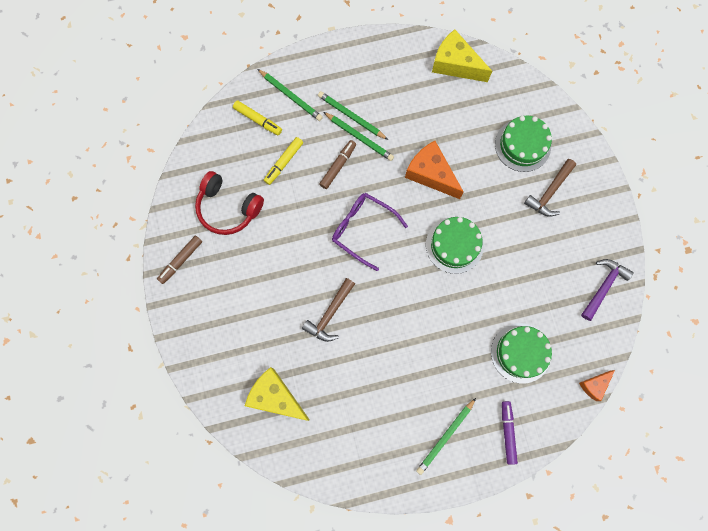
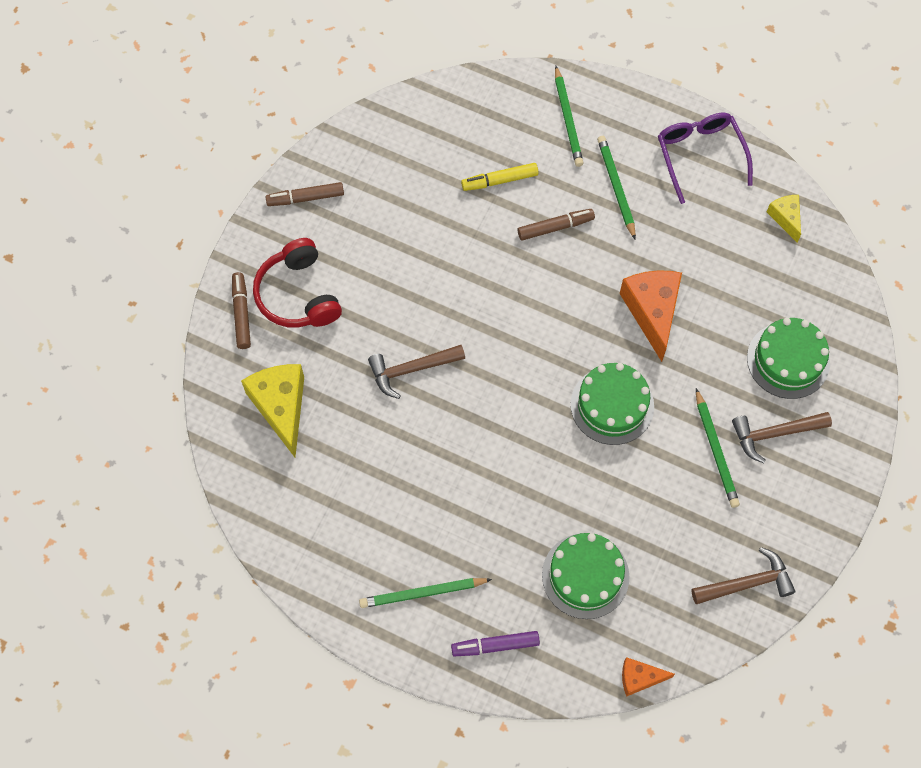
camera: 40 degrees right, 10 degrees down
red headphones [195,171,264,235] -> red headphones moved to [253,238,342,327]
yellow marker [233,100,282,135] -> none
green pencil [323,112,394,161] -> green pencil moved to [696,388,740,508]
purple glasses [332,193,408,271] -> purple glasses moved to [658,113,753,204]
yellow cheese [432,29,492,82] -> yellow cheese [767,195,801,243], size x0.54
purple marker [502,401,518,465] -> purple marker turned 135 degrees counterclockwise [451,631,540,656]
purple hammer [581,259,634,321] -> brown hammer [691,547,796,604]
none -> brown marker [232,272,251,349]

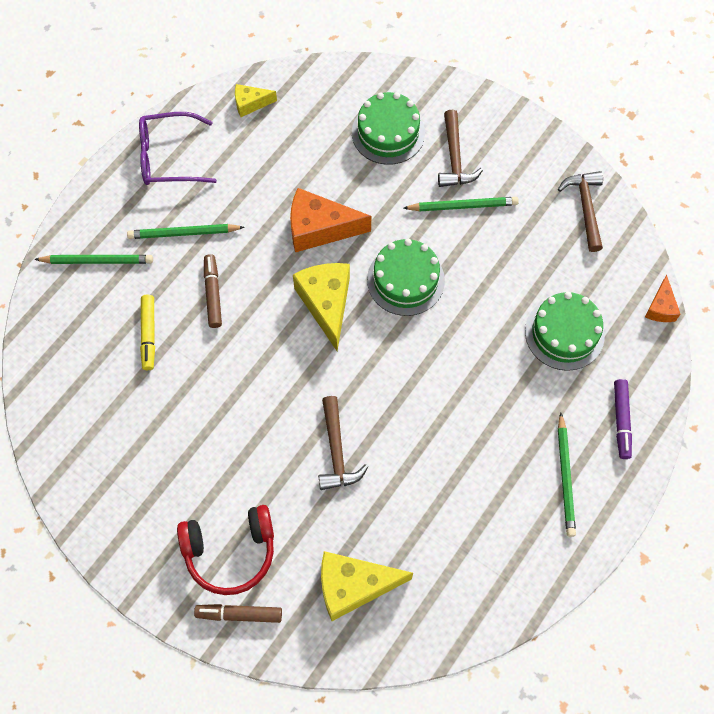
camera: 80 degrees left, 0 degrees up
brown marker [265,182,344,206] -> none
none -> yellow cheese [293,263,350,351]

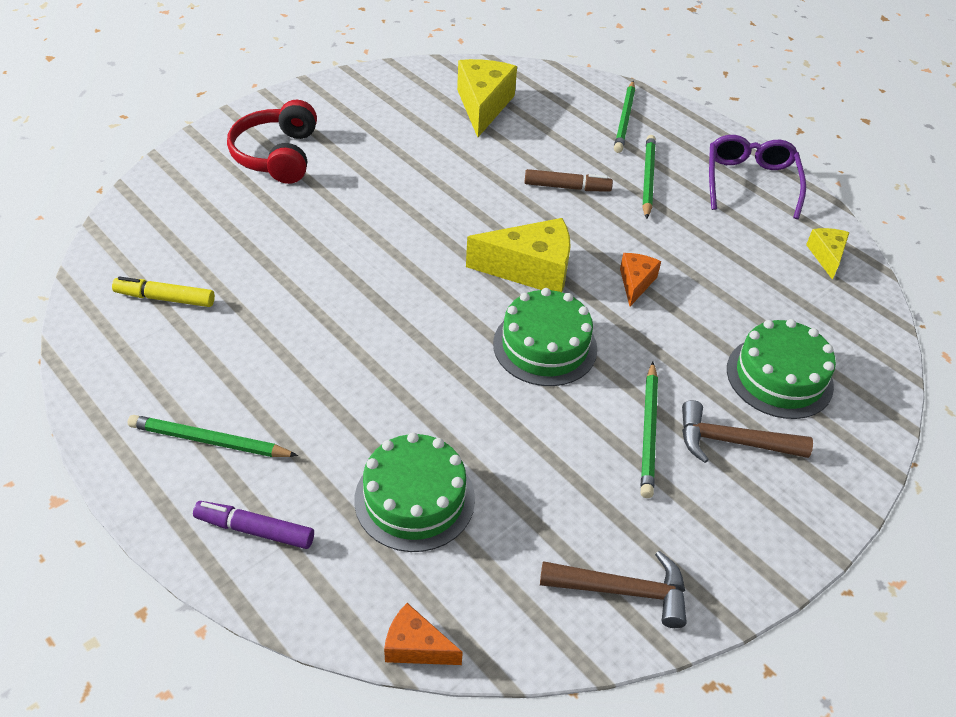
camera: 100 degrees right, 20 degrees down
yellow marker [140,295,155,370] -> yellow marker moved to [112,276,215,307]
brown marker [194,604,282,623] -> none
orange cheese [290,188,371,252] -> orange cheese [620,253,661,306], size x0.54
brown hammer [318,396,368,490] -> none
yellow cheese [321,551,413,621] -> yellow cheese moved to [457,59,517,137]

